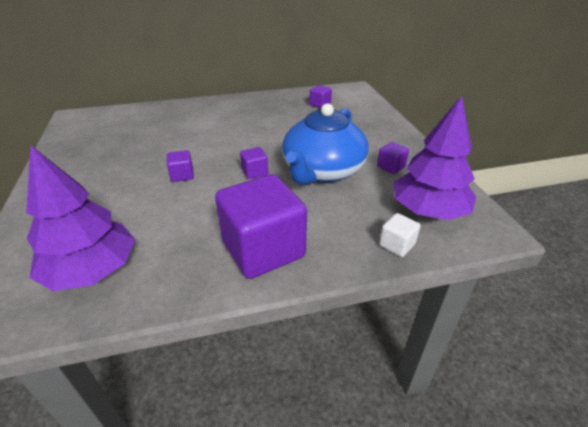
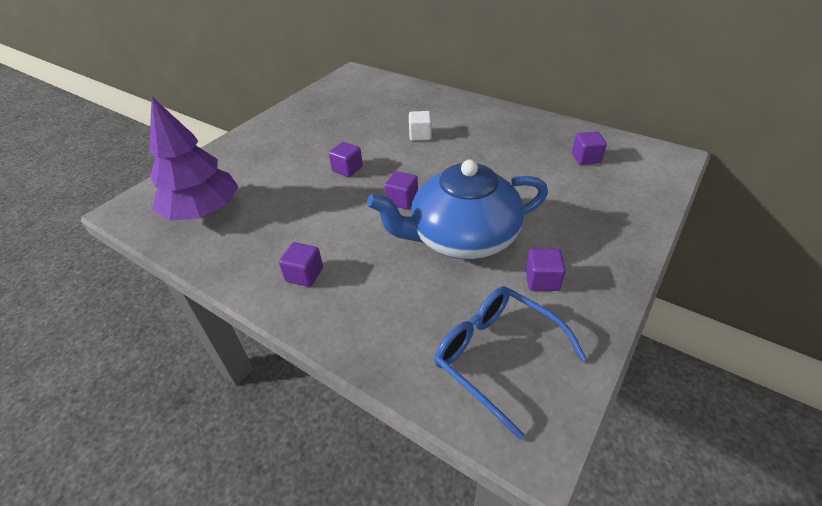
camera: 50 degrees right, 5 degrees up
purple cube [215,174,307,279] -> purple cube [279,242,323,287], size x0.43
white cube [379,213,421,257] -> white cube moved to [409,111,432,141]
purple tree [393,96,476,220] -> blue glasses [434,286,587,440]

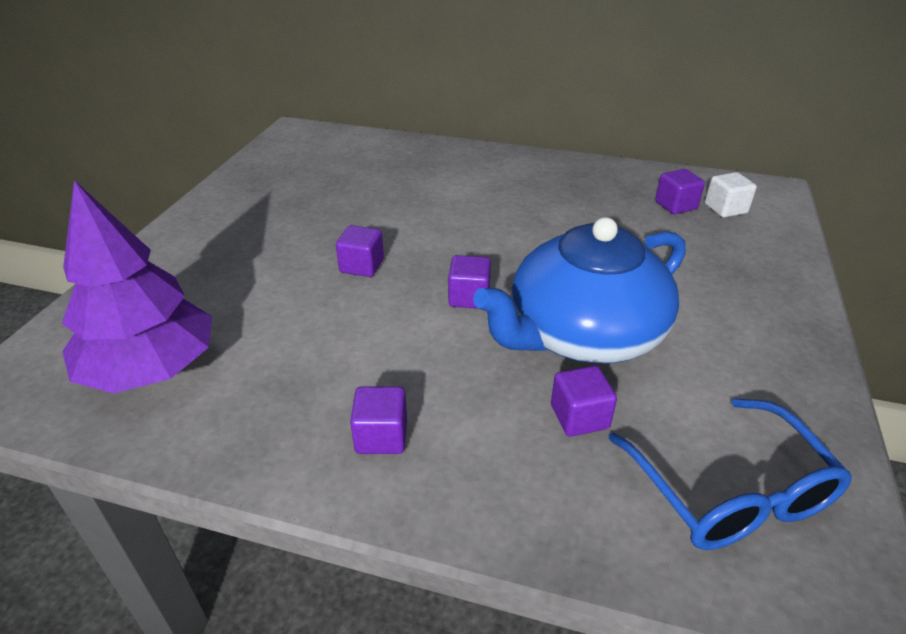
camera: 20 degrees left, 5 degrees down
white cube [409,111,432,141] -> white cube moved to [705,172,757,218]
blue glasses [434,286,587,440] -> blue glasses turned 135 degrees counterclockwise [609,398,852,550]
purple cube [526,248,566,291] -> purple cube moved to [551,366,617,437]

